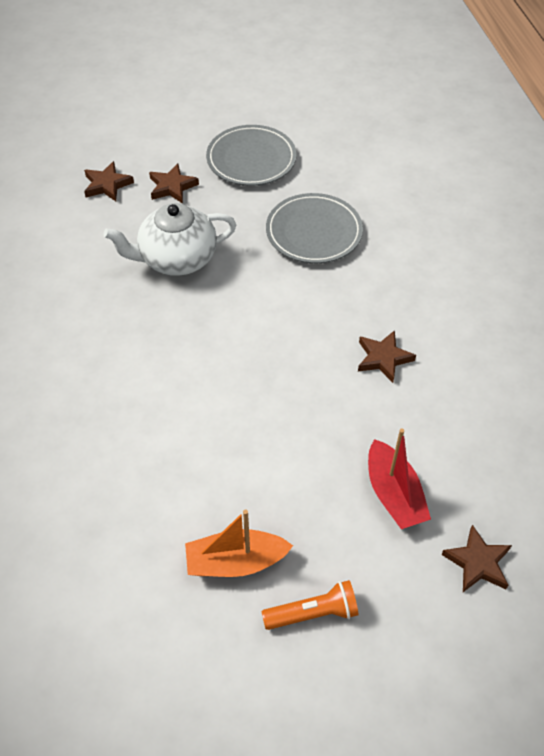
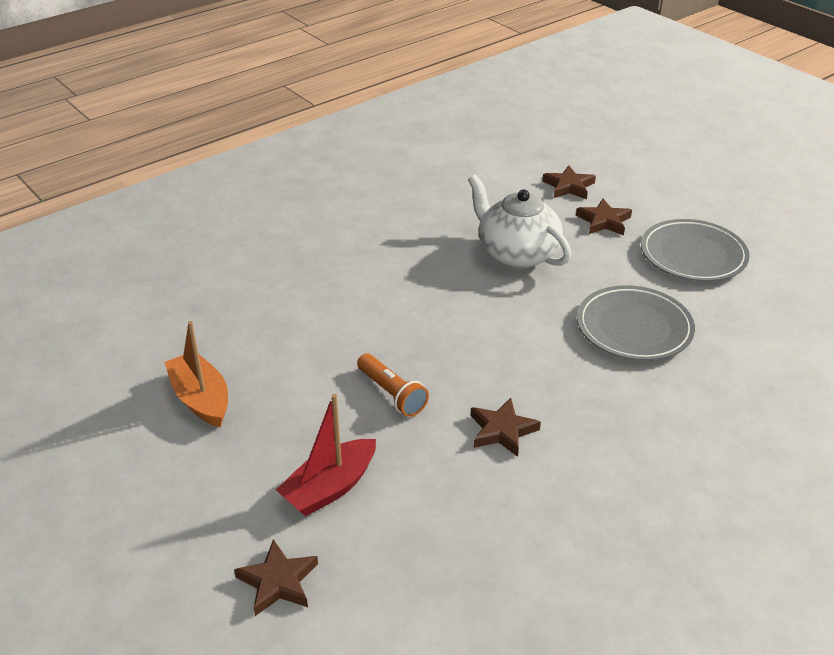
camera: 65 degrees right, 15 degrees down
orange flashlight [262,580,359,630] -> orange flashlight moved to [357,354,429,417]

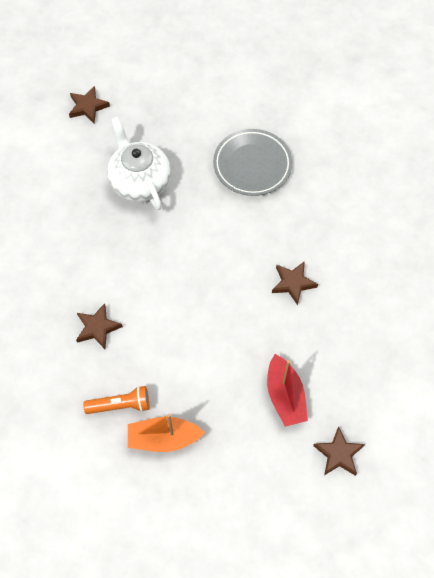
camera: 60 degrees left, 25 degrees up
orange flashlight [357,354,429,417] -> orange flashlight moved to [83,386,150,414]
white teapot [468,175,571,269] -> white teapot turned 75 degrees clockwise [107,117,171,210]
brown star [576,199,632,235] -> brown star moved to [76,303,123,349]
grey plate [641,219,750,281] -> none

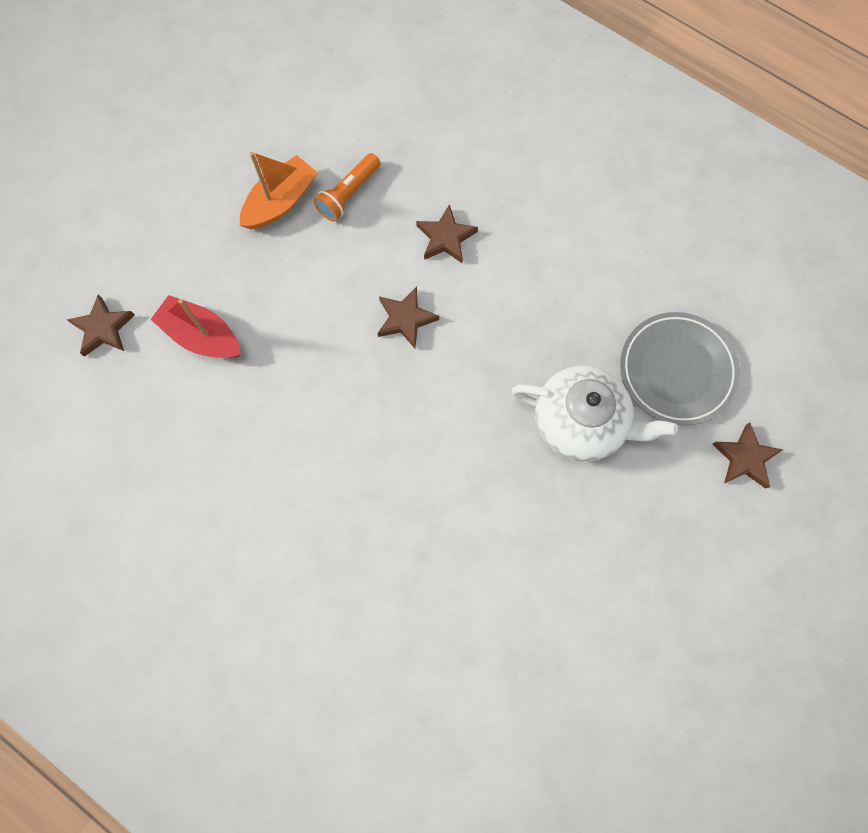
camera: 135 degrees right, 10 degrees up
grey plate [213,129,292,196] -> grey plate moved to [620,312,740,425]
brown star [272,261,318,306] -> brown star moved to [377,286,439,348]

